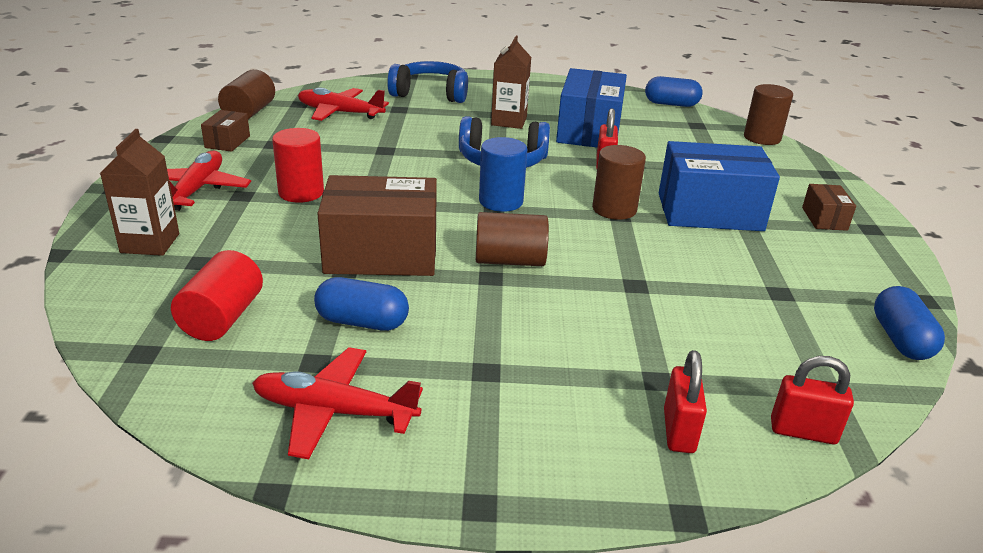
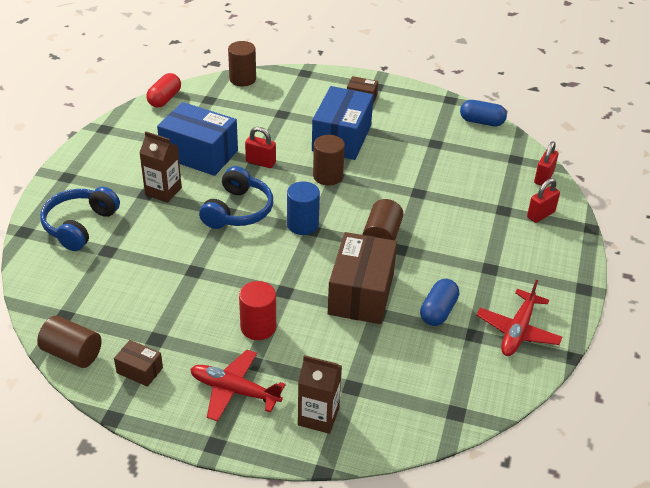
camera: 75 degrees left, 10 degrees up
red cylinder [171,250,263,341] -> none
red plane [298,87,389,121] -> none
blue capsule [645,76,703,107] -> red capsule [146,73,181,108]
red padlock [664,350,707,453] -> red padlock turned 60 degrees counterclockwise [527,178,560,223]

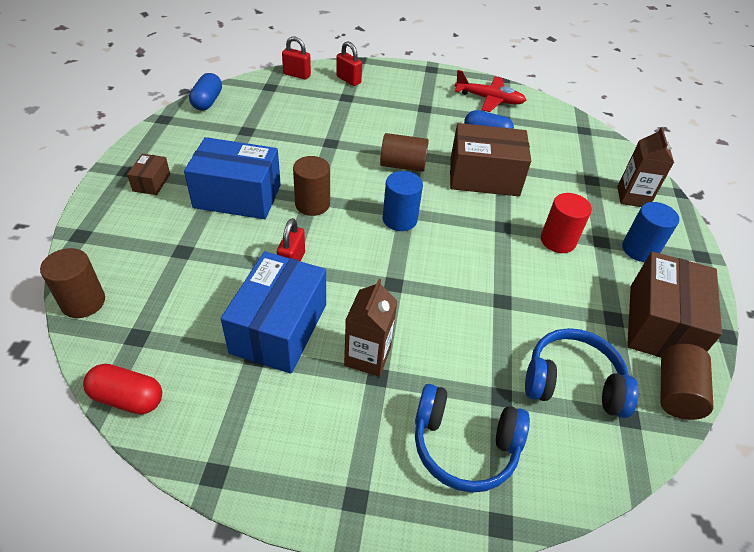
camera: 100 degrees left, 5 degrees up
brown box [114,340,163,387] -> brown box [627,252,722,358], size x2.14
red plane [190,350,286,422] -> blue cylinder [622,202,679,262]
blue headphones [199,166,273,229] -> blue headphones moved to [525,328,638,418]

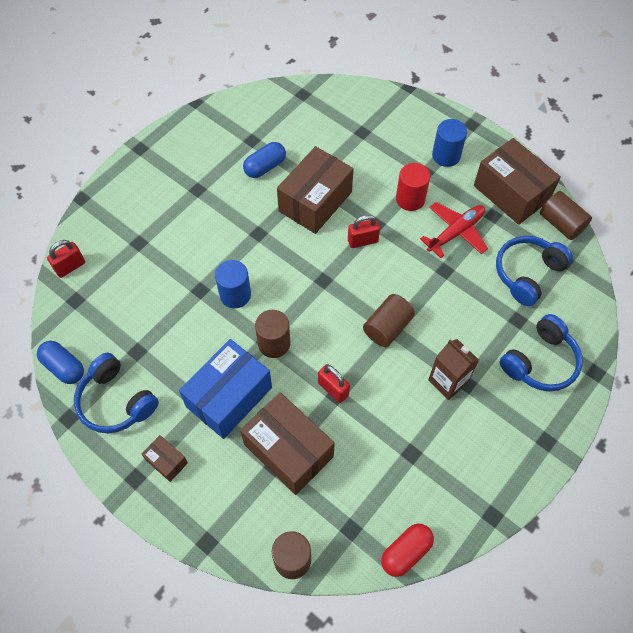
camera: 55 degrees left, 15 degrees up
blue box [220,251,326,374] -> none
red padlock [336,41,362,86] -> red padlock moved to [348,215,380,248]
brown cylinder [380,133,429,172] -> brown cylinder moved to [363,294,415,347]
blue cylinder [382,171,423,231] -> blue cylinder moved to [215,260,251,308]
red plane [455,70,526,112] -> red plane moved to [420,202,488,258]
brown carton [617,127,674,207] -> none
none -> blue headphones [74,353,159,433]
none -> brown box [240,392,335,495]

